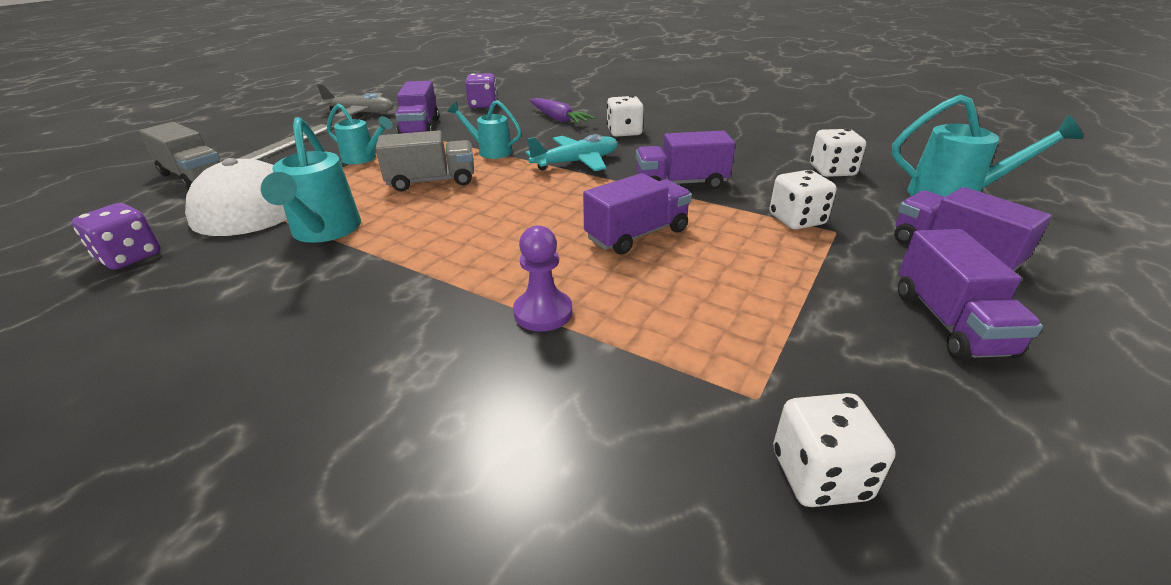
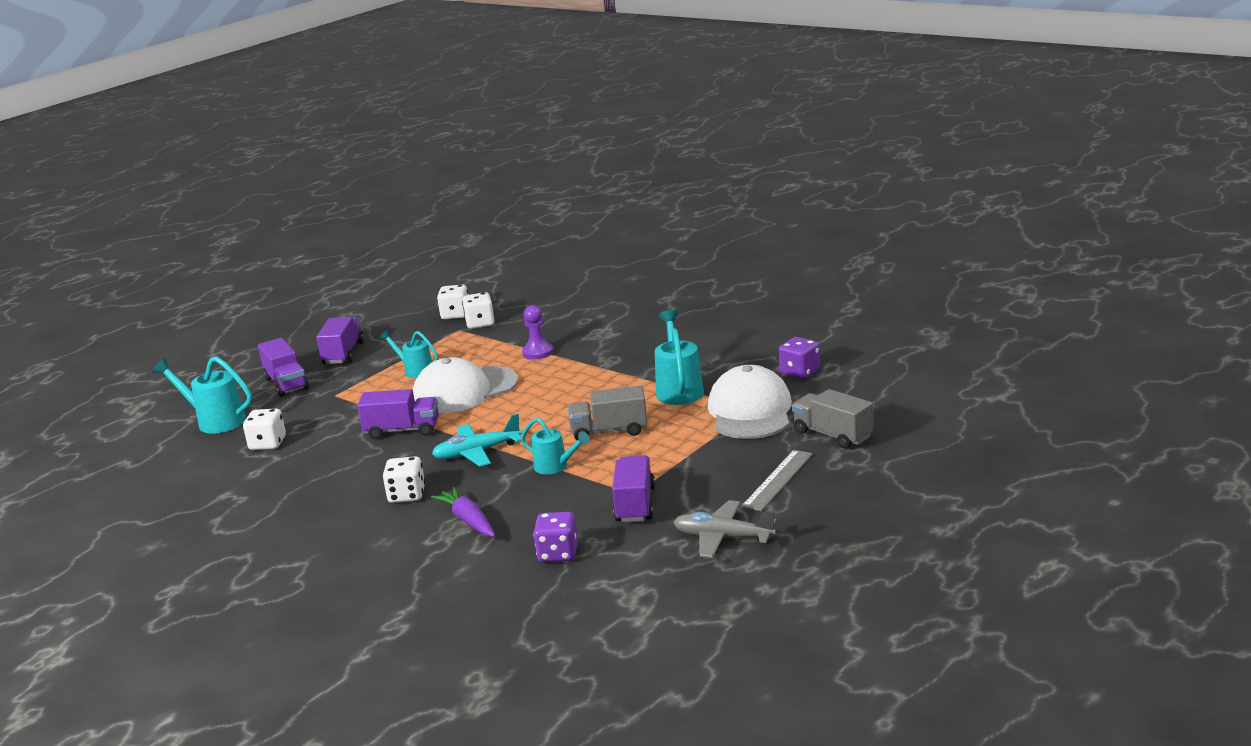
camera: 170 degrees left, 10 degrees down
turquoise watering can [327,104,392,164] -> turquoise watering can moved to [380,330,438,378]
purple truck [583,173,692,254] -> white cap [413,357,518,413]
white dice [769,170,836,230] -> white dice moved to [462,292,495,329]

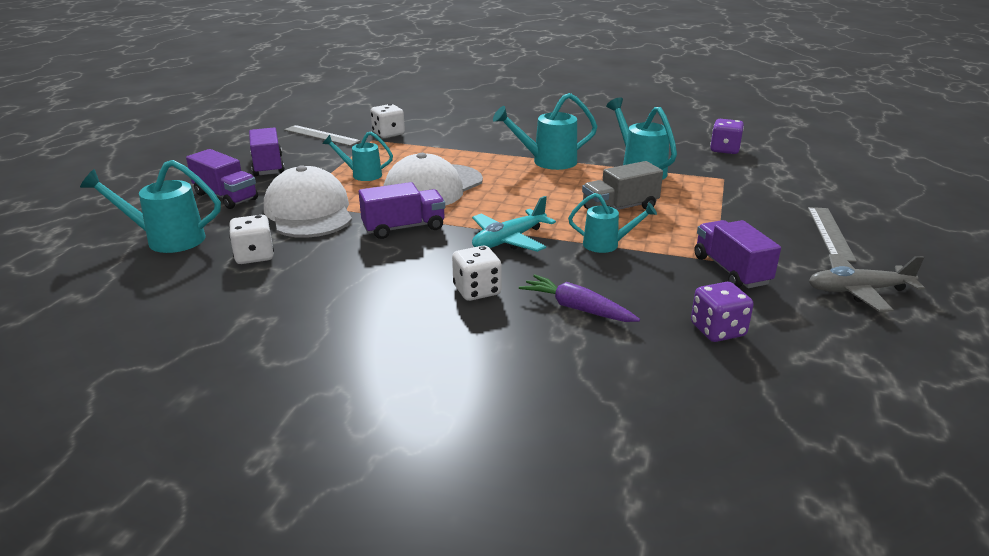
camera: 25 degrees left, 5 degrees up
white dice [437,285,468,319] -> none
purple pawn [522,305,554,359] -> none
white cap [708,365,792,439] -> white cap moved to [264,165,352,238]
grey truck [792,389,874,449] -> none
none -> grey ruler [284,125,361,146]
none -> turquoise watering can [493,93,598,170]

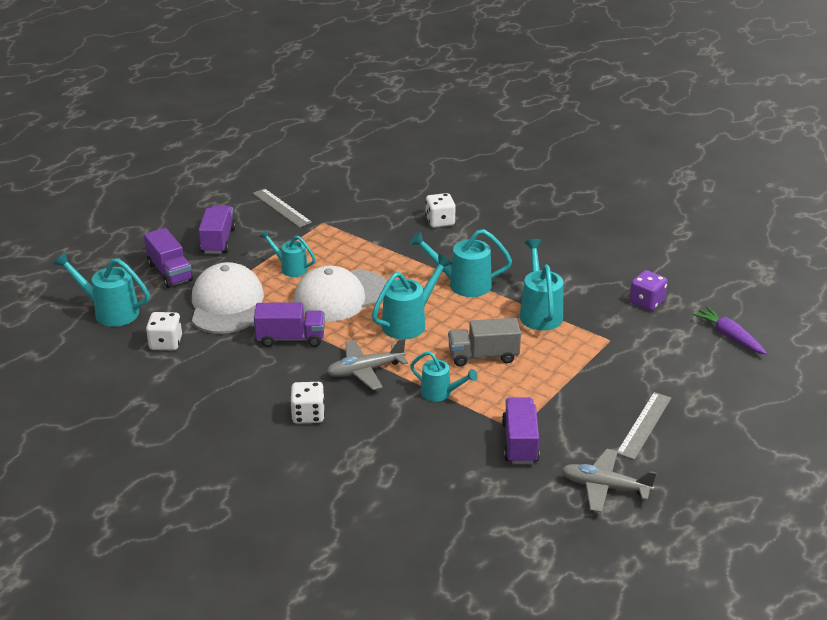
camera: 20 degrees right, 5 degrees up
white dice [371,104,405,138] -> white dice moved to [425,193,456,228]
turquoise plane [472,196,556,252] -> grey plane [327,338,408,390]
purple carrot [519,274,640,322] -> purple carrot moved to [692,306,767,355]
purple dice [691,282,754,342] -> none
none -> turquoise watering can [372,254,453,339]

